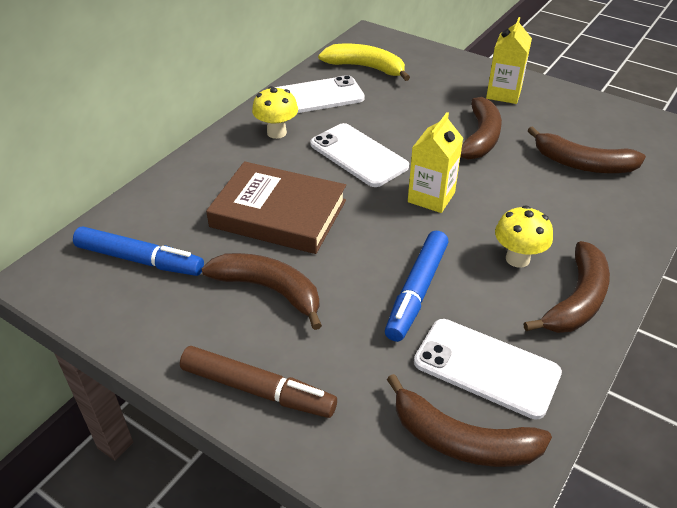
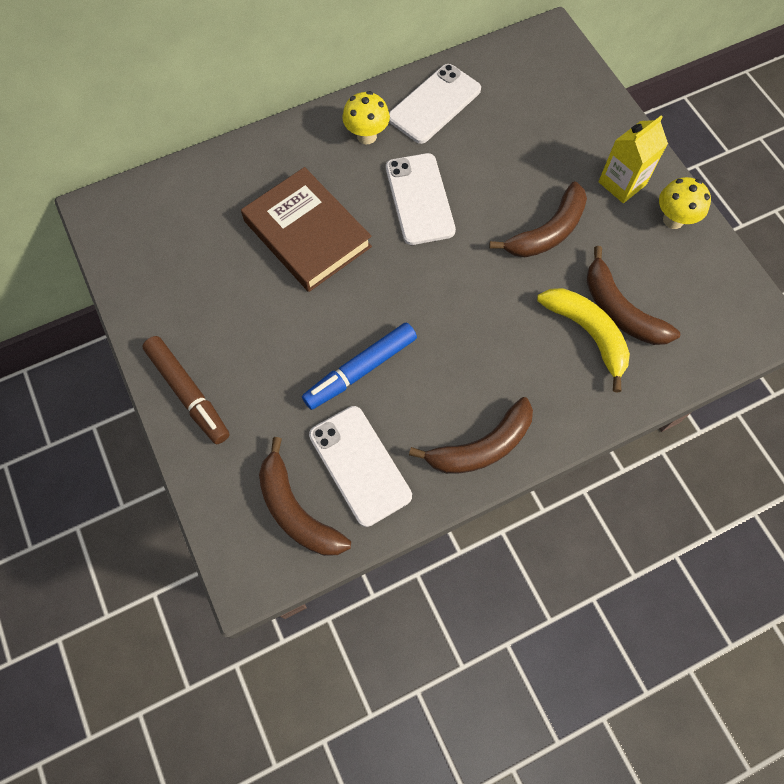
camera: 30 degrees right, 25 degrees up
blue marker [73,227,204,276] -> none
brown banana [201,253,322,330] -> none
white phone [275,75,365,113] -> white phone turned 60 degrees counterclockwise [389,64,481,144]
yellow banana [318,44,410,81] -> yellow banana moved to [537,288,630,392]
yellow carton [408,112,463,213] -> none
yellow mushroom [495,205,553,268] -> yellow mushroom moved to [659,177,711,229]

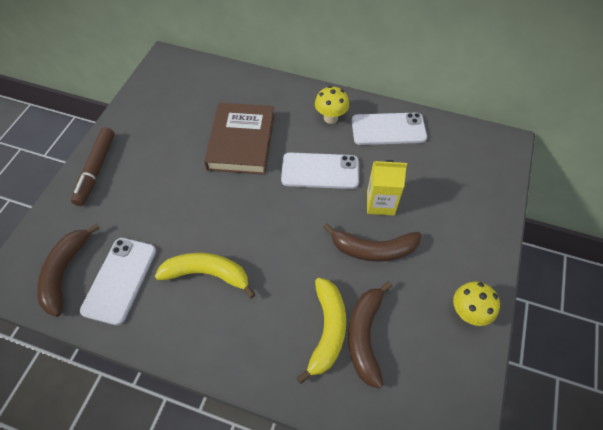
camera: 45 degrees right, 10 degrees down
blue marker [302,323,417,410] -> none
white phone [386,153,456,245] -> white phone turned 60 degrees clockwise [281,153,359,189]
brown banana [409,397,533,474] -> none
yellow carton [598,116,668,203] -> yellow carton moved to [367,160,407,215]
none -> yellow banana [155,253,256,298]

